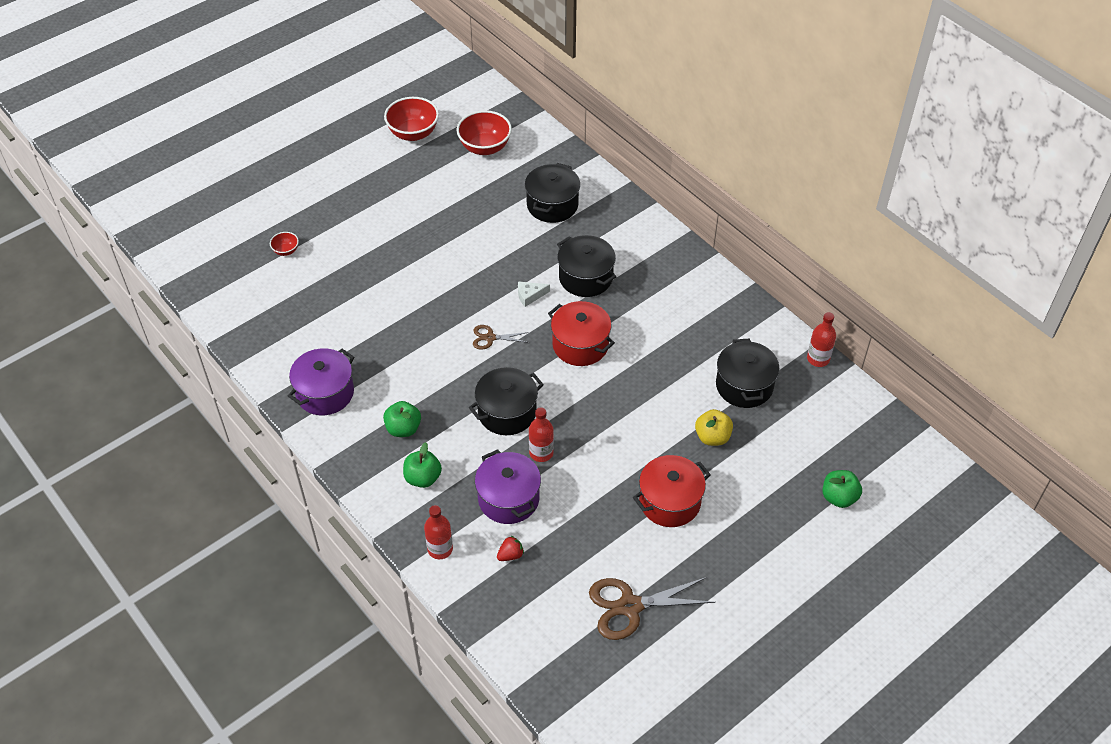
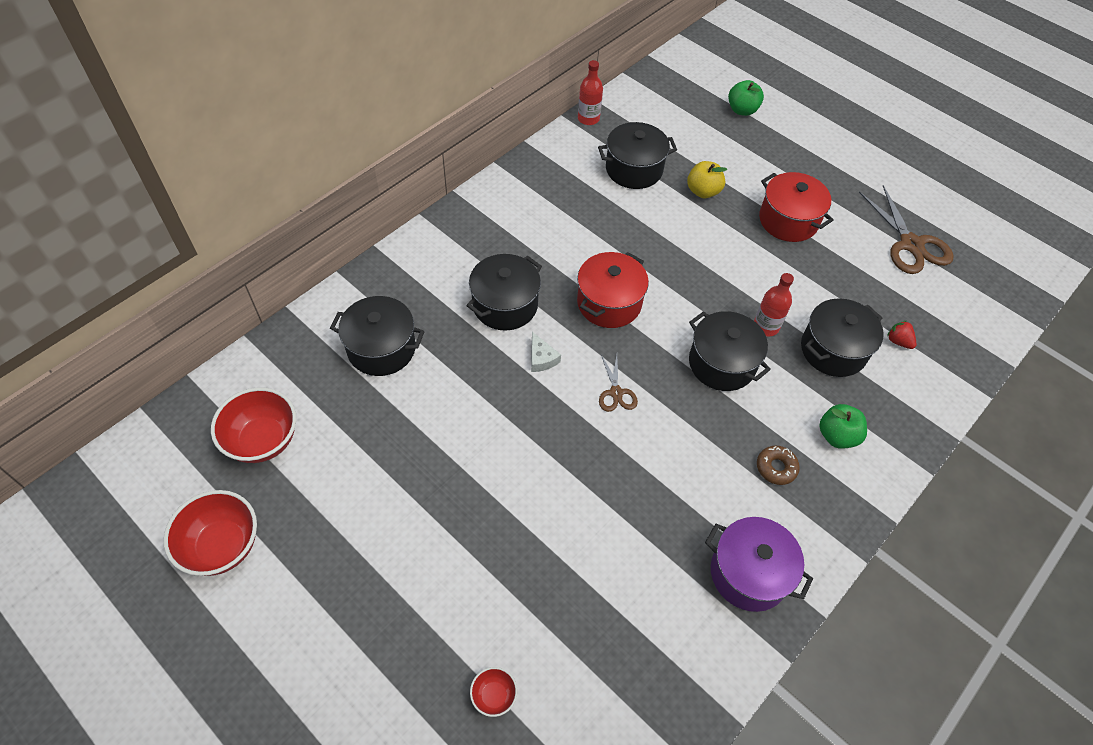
camera: 100 degrees left, 5 degrees up
green apple [383,401,421,437] -> brown donut [757,445,800,485]
red bottle [424,505,453,559] -> none
purple pot [475,449,541,524] -> black pot [801,298,884,377]

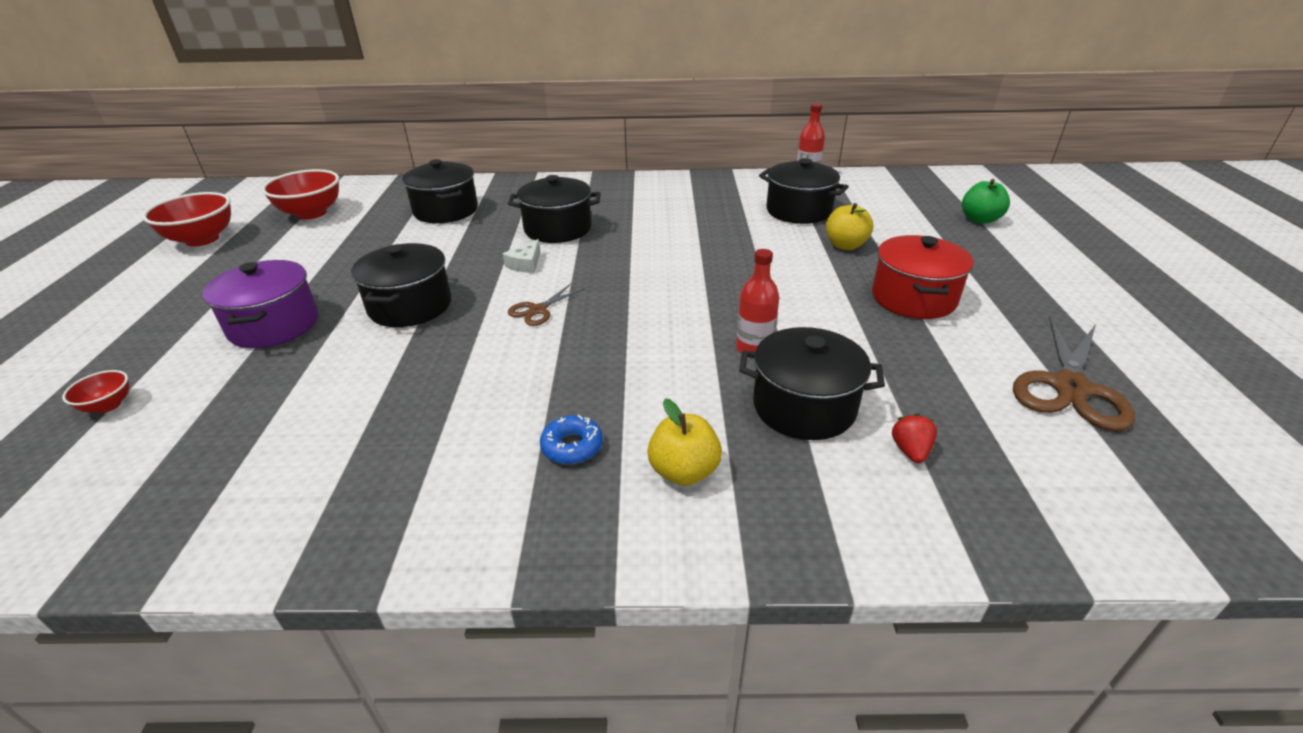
camera: 50 degrees right, 20 degrees down
red pot [577,252,649,328] -> none
black pot [689,311,771,391] -> black pot moved to [351,243,451,327]
purple pot [705,517,813,612] -> purple pot moved to [203,260,318,348]
brown donut [757,445,800,485] -> blue donut [540,415,603,464]
green apple [819,404,867,449] -> yellow apple [647,398,722,486]

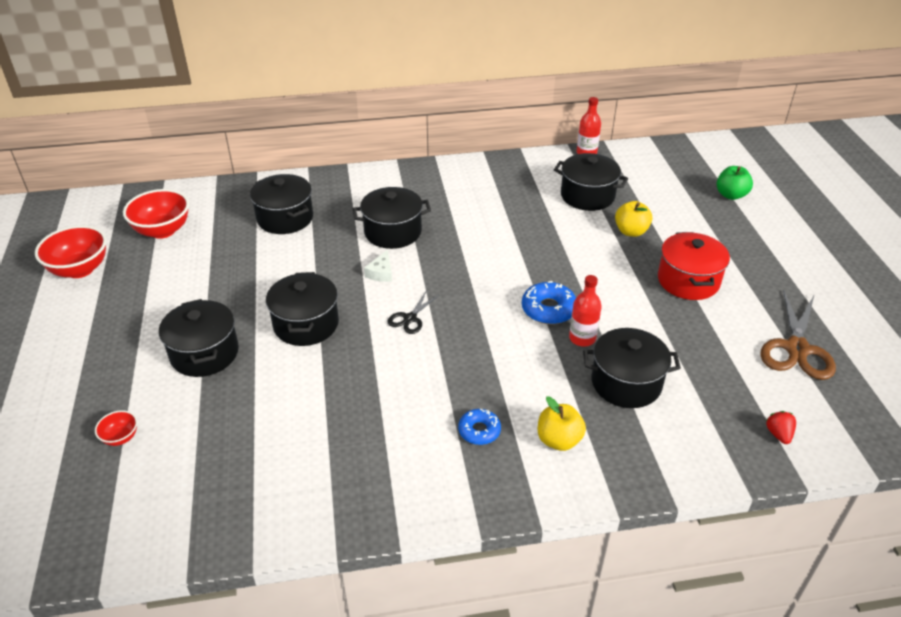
camera: 10 degrees left, 5 degrees up
purple pot [203,260,318,348] -> black pot [159,299,239,377]
brown scissors [508,284,585,326] -> black scissors [388,290,440,334]
red strawberry [892,413,937,463] -> red strawberry moved to [766,411,796,444]
none -> blue donut [522,281,576,324]

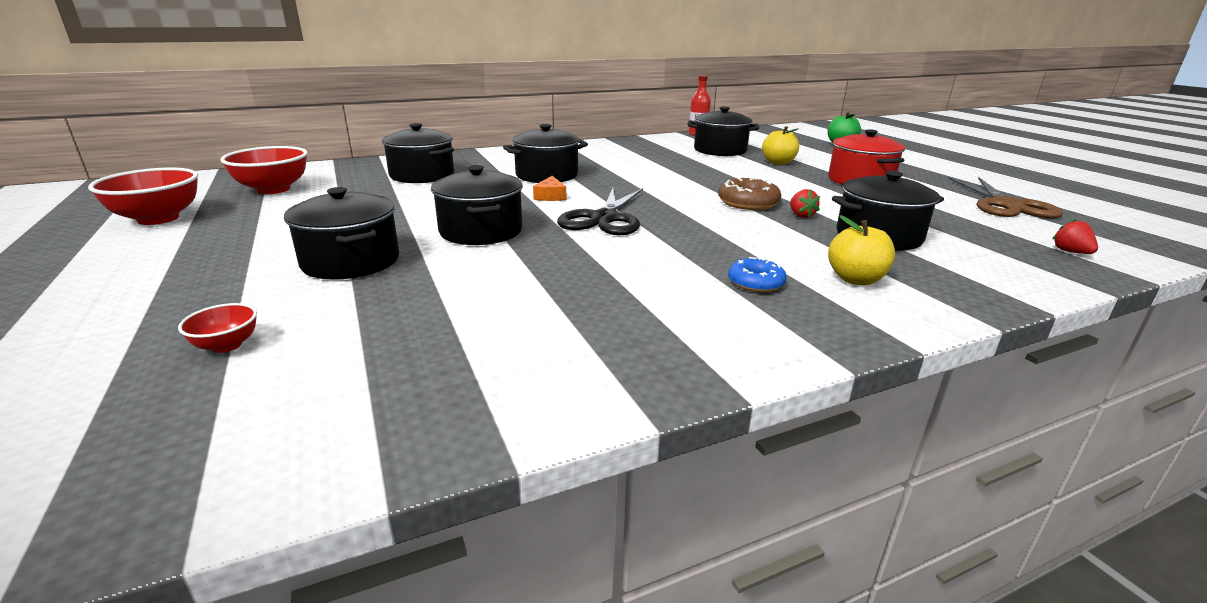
camera: 15 degrees left, 15 degrees down
white cheese [364,250,392,282] -> orange cheese [533,176,566,201]
black scissors [388,290,440,334] -> black scissors [557,188,643,235], size x1.89
blue donut [522,281,576,324] -> brown donut [718,177,781,210]
red bottle [569,275,602,347] -> red strawberry [790,189,820,218]

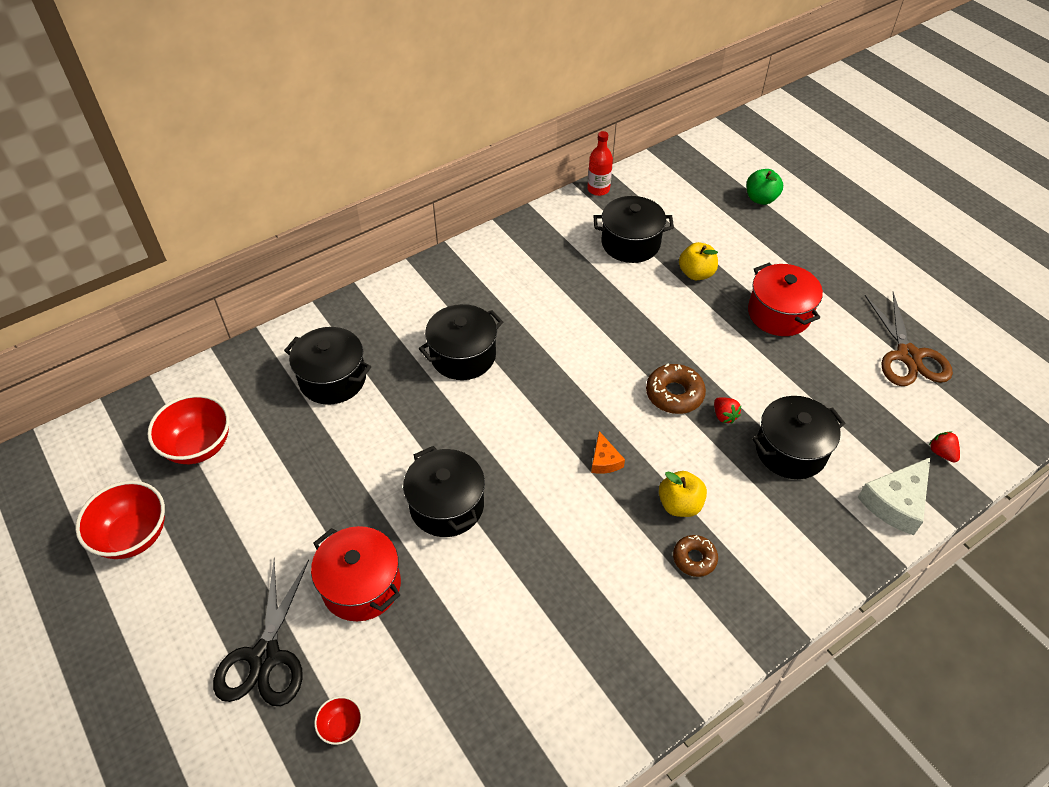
camera: 10 degrees left, 25 degrees up
black pot [284,187,399,280] -> red pot [311,526,401,621]
orange cheese [533,176,566,201] -> orange cheese moved to [591,431,625,474]
black scissors [557,188,643,235] -> black scissors moved to [213,560,309,706]
blue donut [728,257,787,292] -> brown donut [673,535,718,577]
yellow apple [828,215,895,285] -> yellow apple moved to [659,471,707,517]
none -> white cheese [858,458,930,535]

